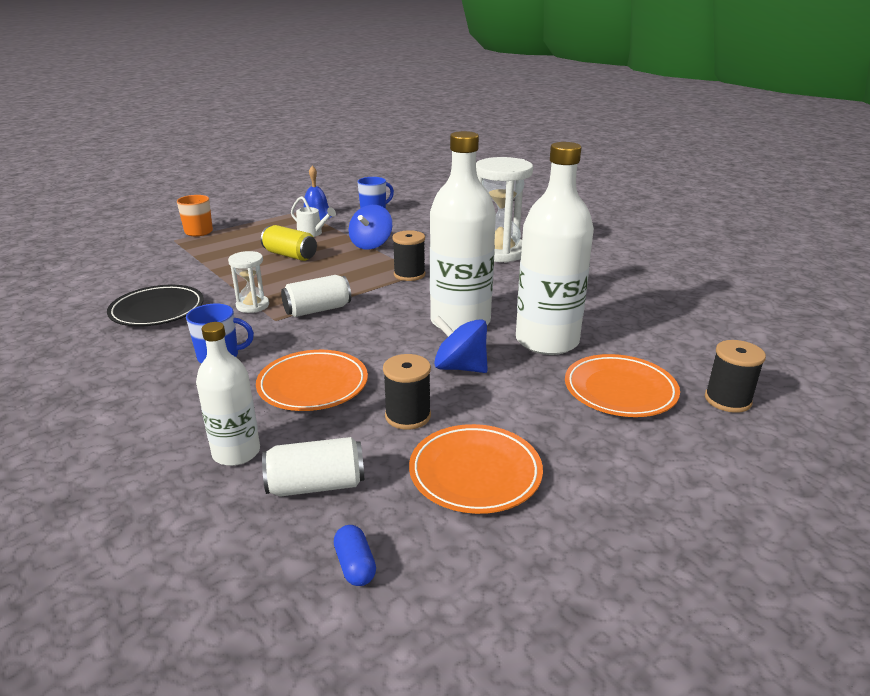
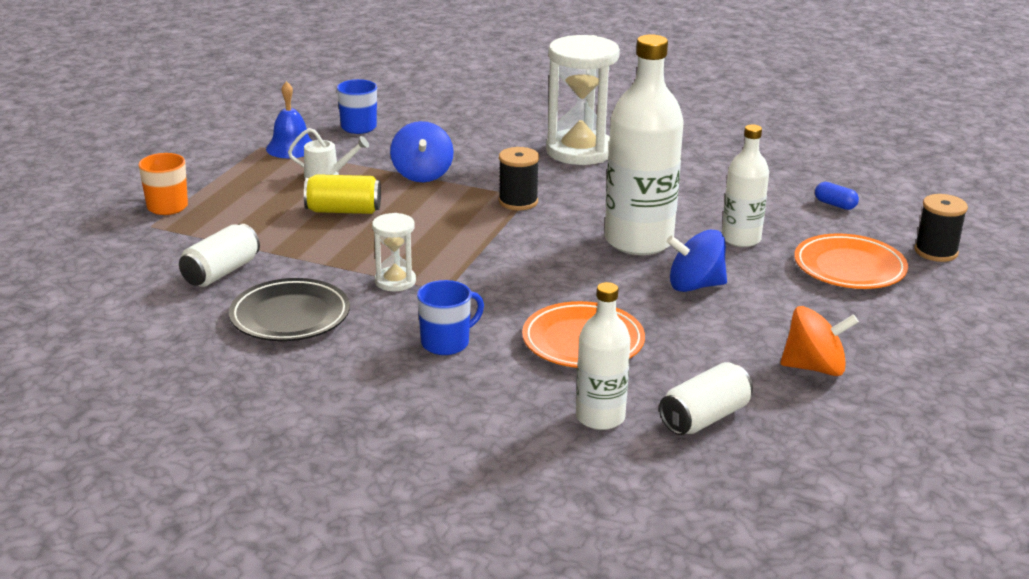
camera: 30 degrees left, 0 degrees up
white can [281,275,351,317] -> white can moved to [179,224,260,287]
blue capsule [334,525,376,586] -> blue capsule moved to [815,182,859,210]
black spool [383,354,431,430] -> none
orange plate [409,424,543,514] -> orange spinning top [781,306,859,376]
white bottle [516,142,594,355] -> white bottle [722,125,769,247], size x0.58

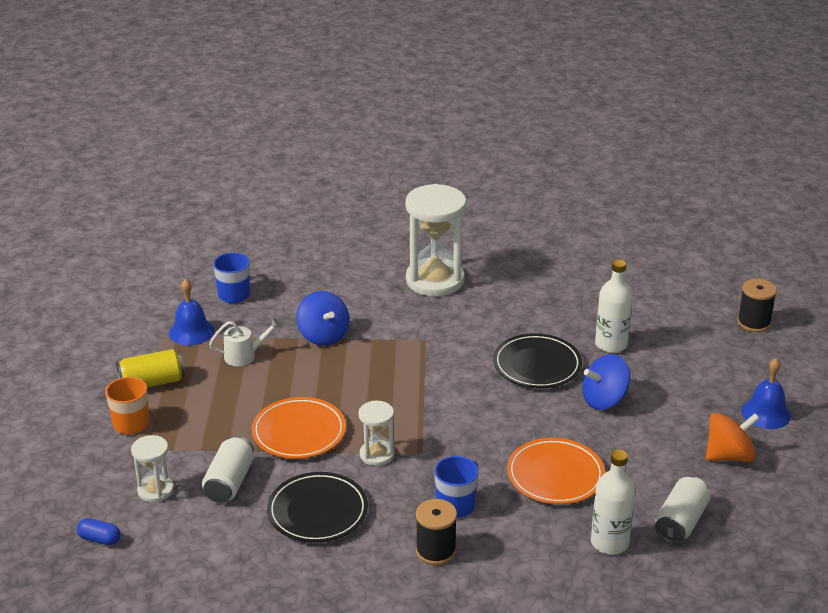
camera: 20 degrees left, 5 degrees up
yellow can [304,174,381,214] -> yellow can moved to [116,349,185,387]
black spool [498,147,539,210] -> black spool moved to [416,499,457,565]
white bottle [604,34,684,255] -> black plate [493,333,582,388]
orange plate [794,233,908,289] -> orange plate moved to [252,397,346,459]
blue capsule [815,182,859,210] -> blue capsule moved to [77,518,121,545]
none -> white hourglass [131,435,174,502]
none -> blue bell [741,358,791,429]

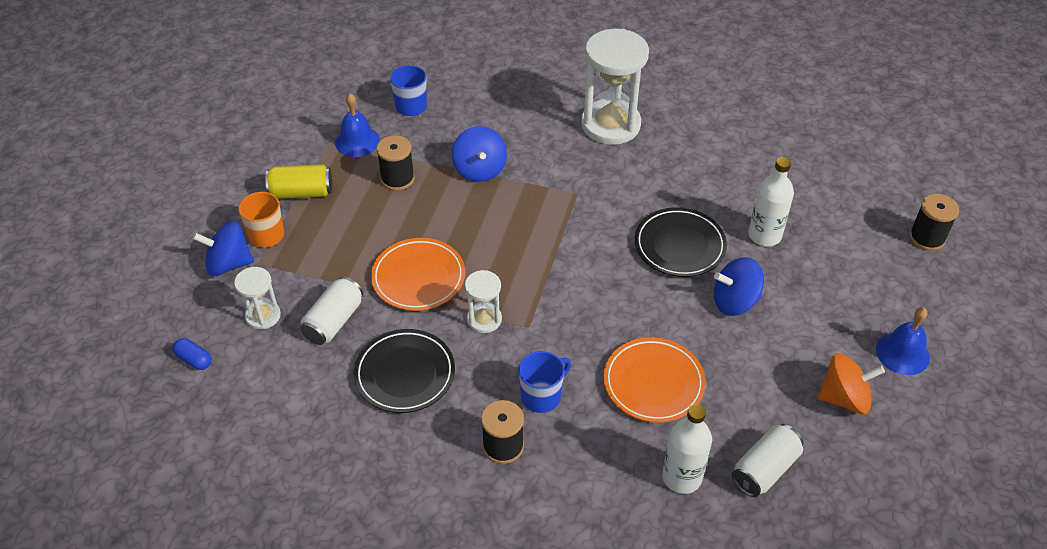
camera: 15 degrees right, 15 degrees up
white watering can [209,318,281,366] -> black spool [376,135,415,191]
none -> blue spinning top [193,221,254,276]

